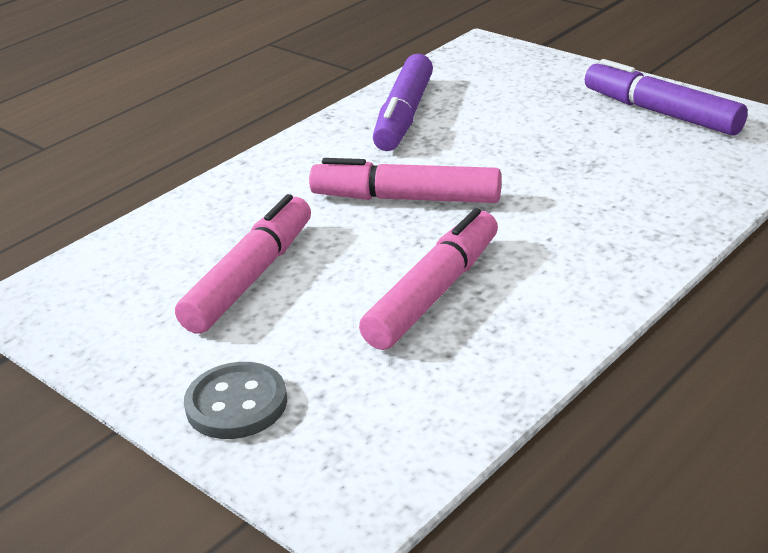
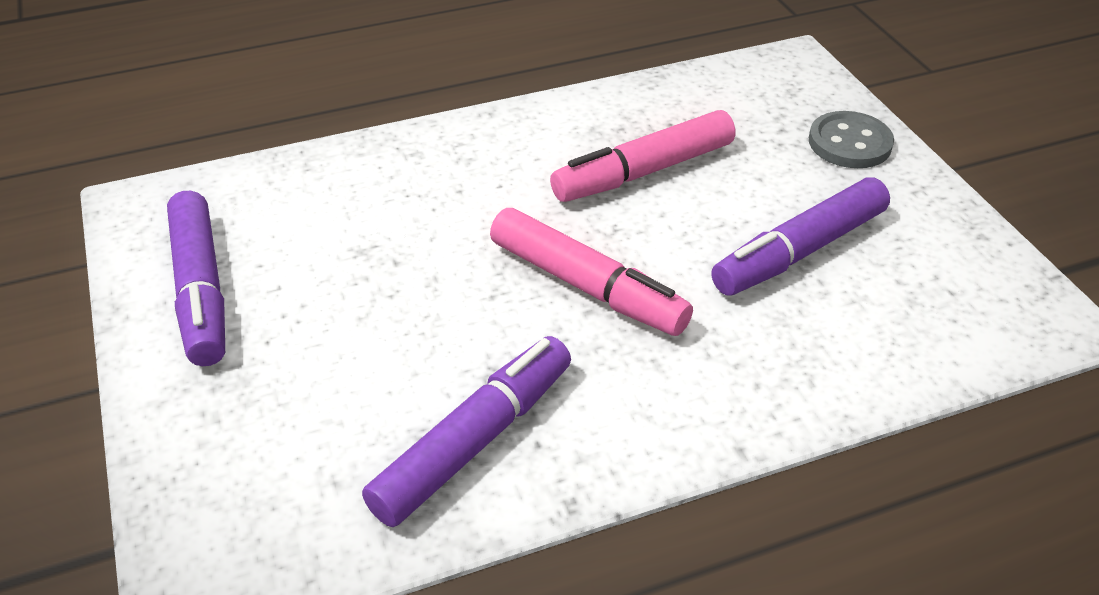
camera: 155 degrees left, 10 degrees up
pink marker [175,194,311,334] -> purple marker [711,177,890,296]

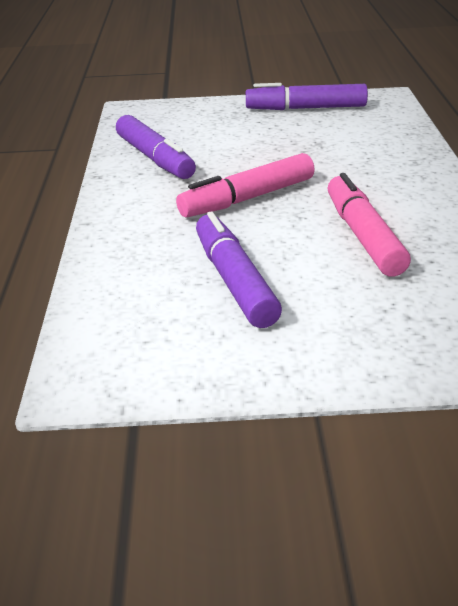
camera: 110 degrees right, 10 degrees down
grey button [809,111,894,168] -> none

